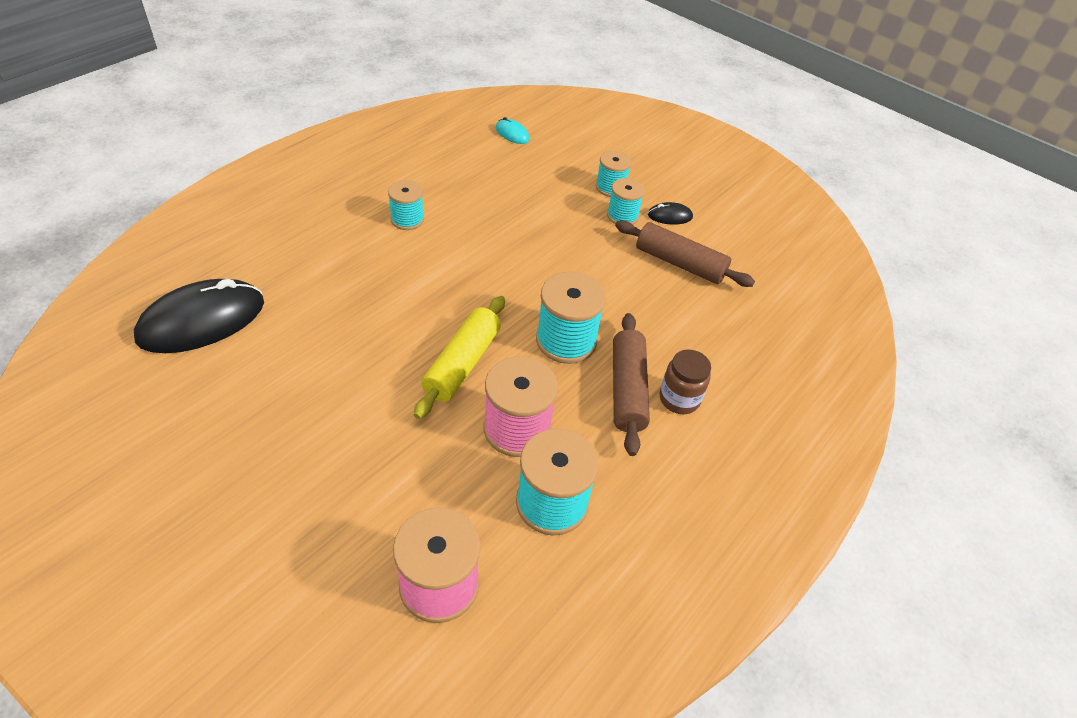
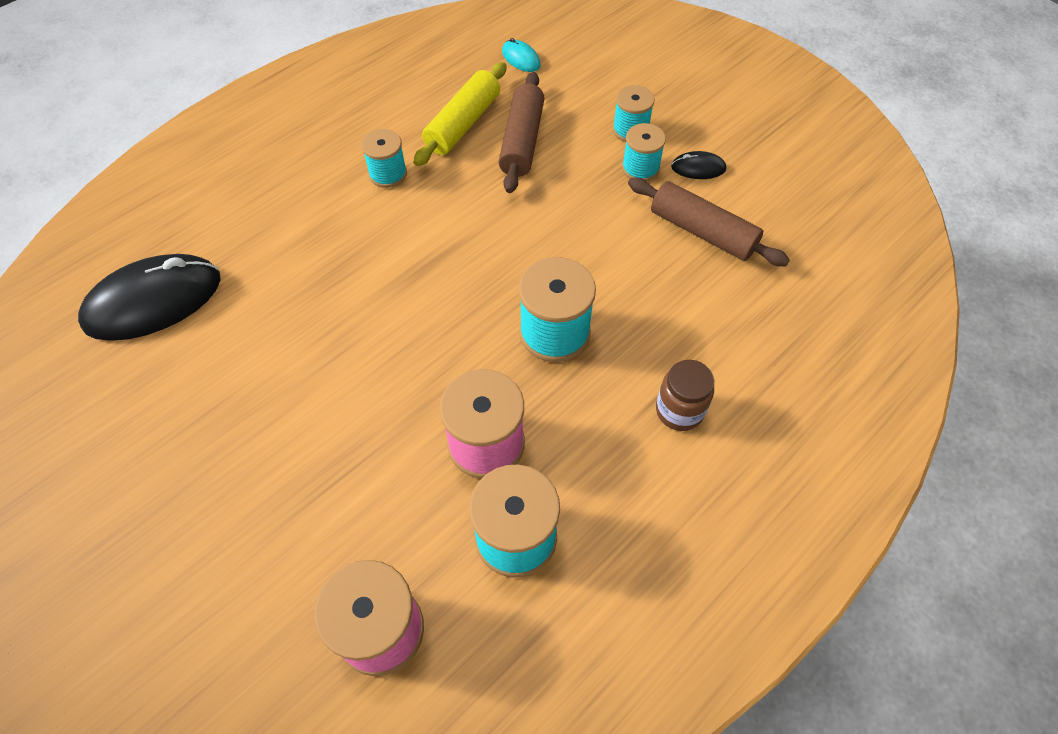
camera: 10 degrees right, 10 degrees up
yellow rolling pin [414,296,505,419] -> yellow rolling pin moved to [413,62,507,166]
brown rolling pin [613,313,650,456] -> brown rolling pin moved to [498,72,545,193]

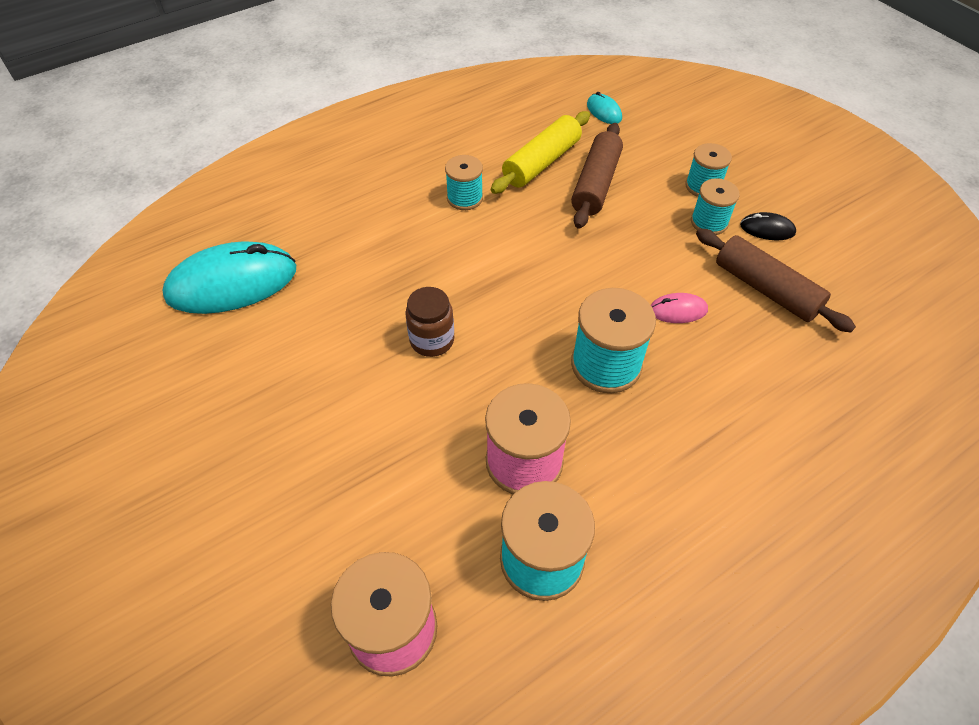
camera: 10 degrees right, 5 degrees down
black mouse [78,254,221,341] -> turquoise mouse [162,241,296,314]
brown jar [656,360,714,431] -> brown jar moved to [405,287,454,357]
none -> pink mouse [651,293,708,323]

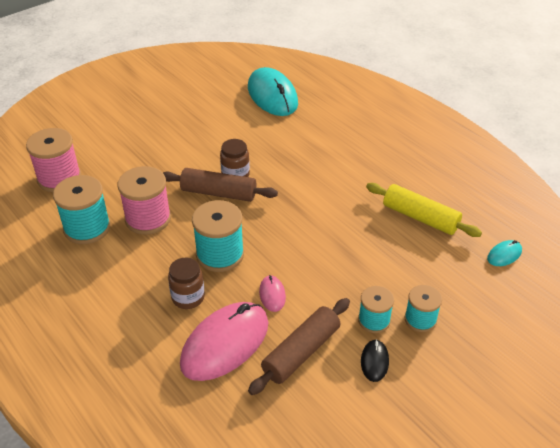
camera: 85 degrees right, 10 degrees down
turquoise spool [445,155,483,210] -> none
brown rolling pin [571,123,623,229] -> brown rolling pin moved to [163,168,278,202]
none -> brown jar [168,258,205,309]
none -> pink mouse [180,302,268,381]

